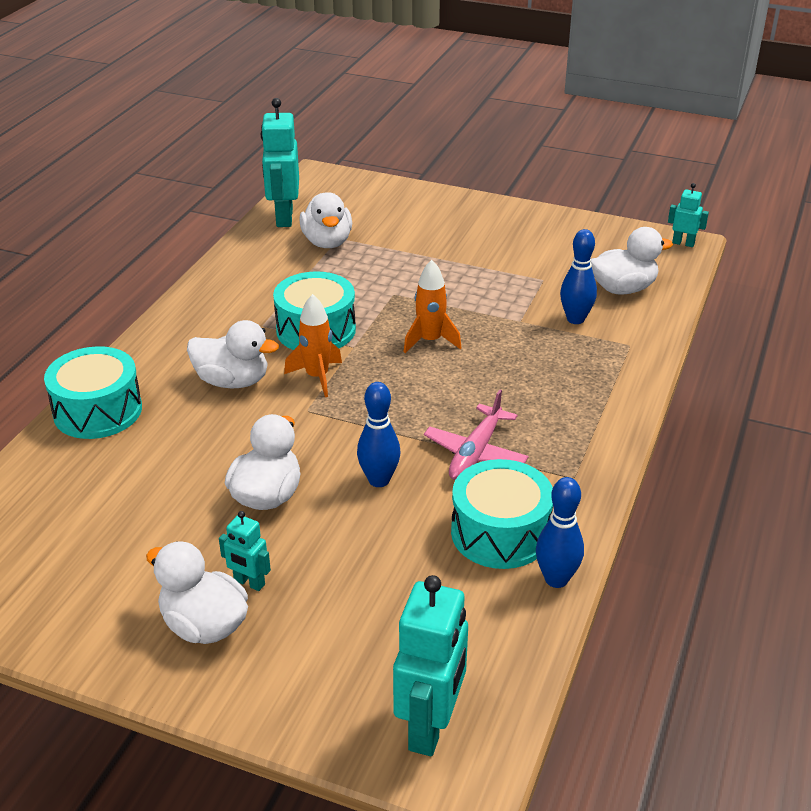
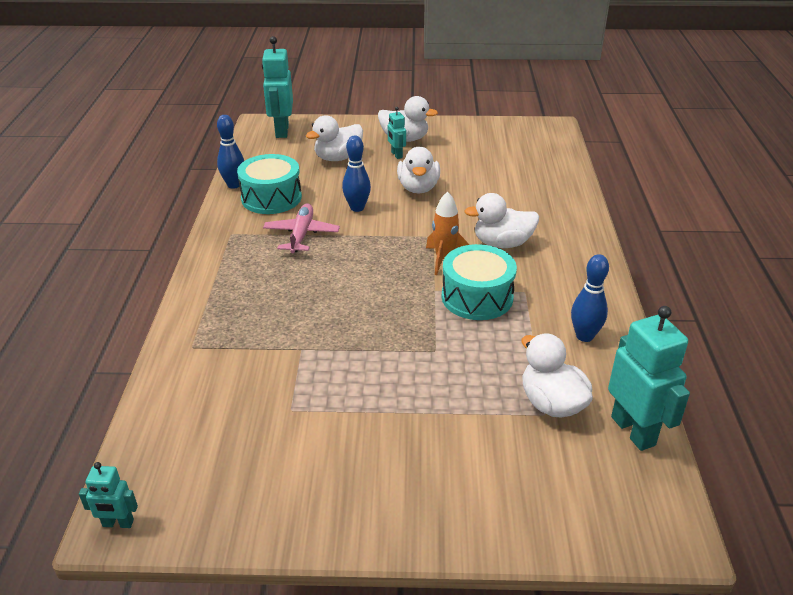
camera: 160 degrees right, 0 degrees up
turquoise drum [44,346,142,439] -> none
turquoise robot [219,511,271,591] -> turquoise robot turned 120 degrees counterclockwise [388,107,406,159]
orange rocket [404,260,461,353] -> none
blue bowling pin [560,229,597,324] -> blue bowling pin moved to [571,254,609,342]
white duck [590,227,673,295] -> white duck moved to [306,115,363,161]

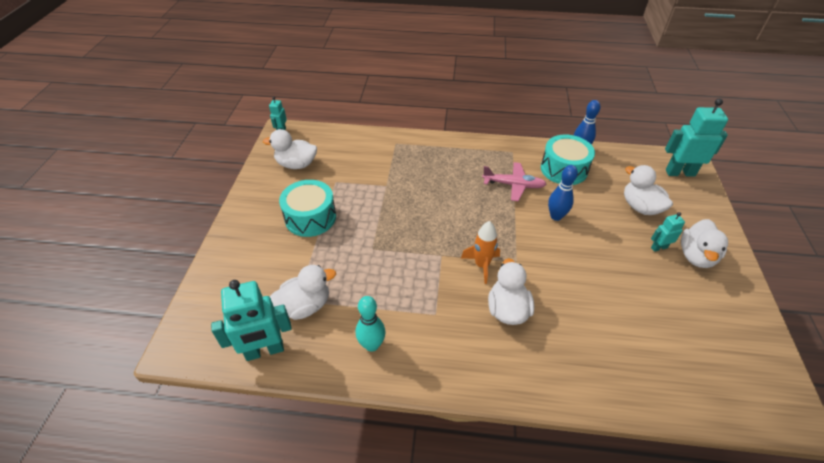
camera: 95 degrees right, 10 degrees up
white duck [397,147,440,193] -> white duck moved to [263,129,317,169]
turquoise drum [442,244,517,320] -> turquoise drum moved to [279,180,336,237]
blue bowling pin [571,254,609,342] -> turquoise bowling pin [356,296,386,352]

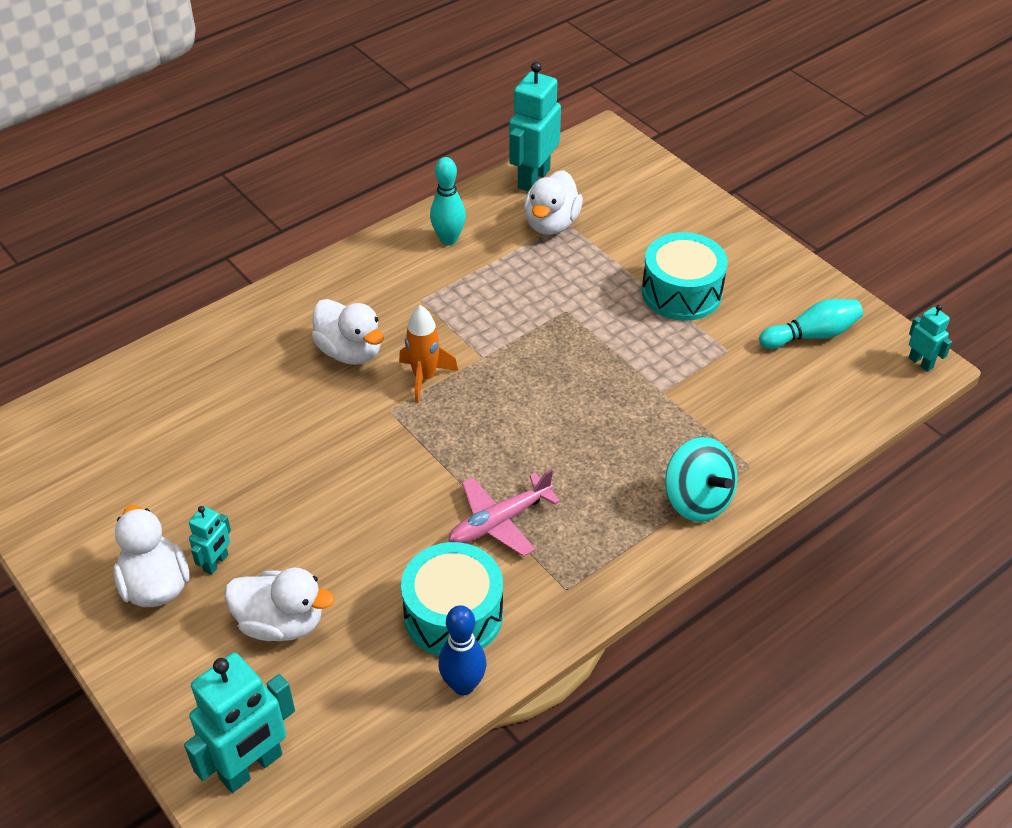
camera: 135 degrees right, 0 degrees up
white duck [263,129,317,169] -> turquoise bowling pin [759,299,863,349]
blue bowling pin [548,165,578,221] -> none
none -> turquoise spinning top [665,437,737,522]

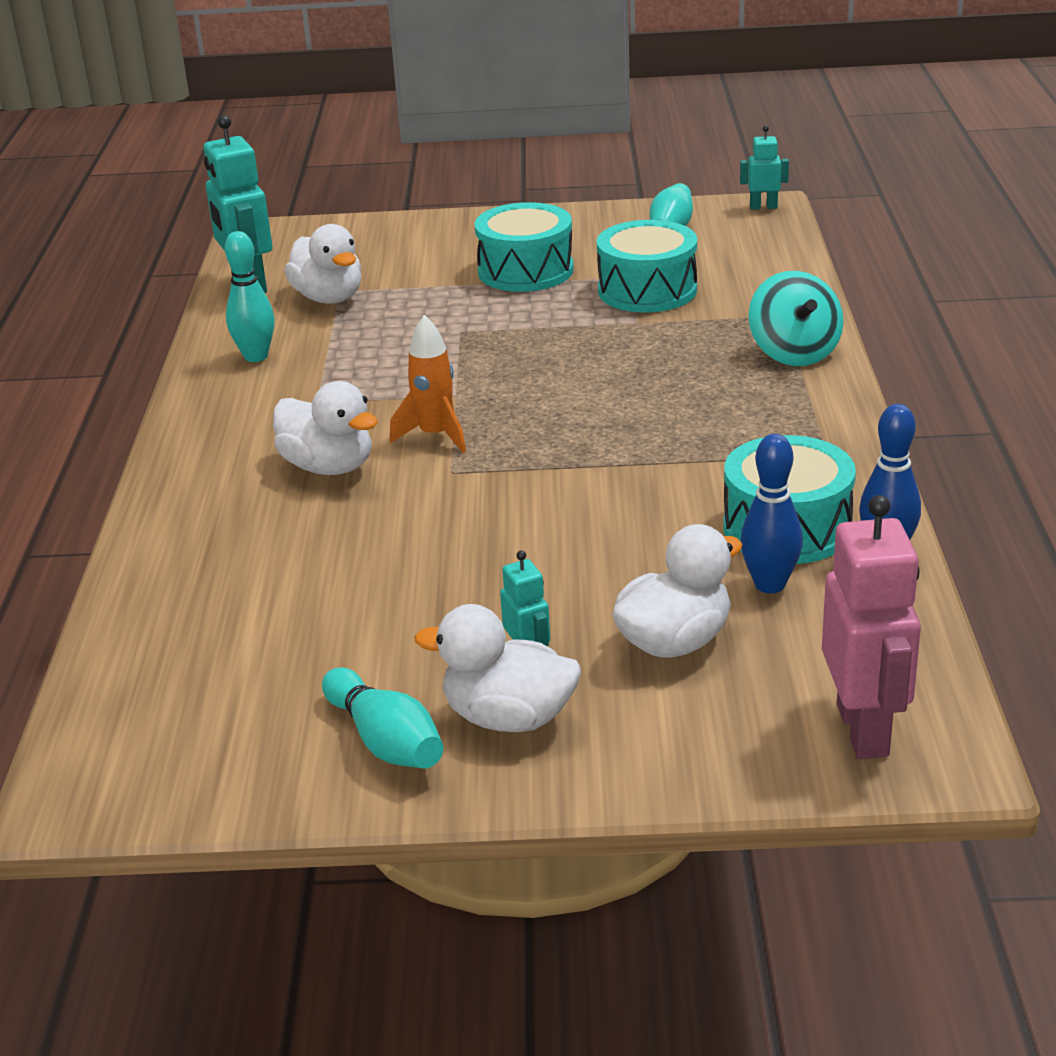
camera: 50 degrees left, 15 degrees down
turquoise robot [184,653,295,793] -> pink robot [822,495,921,759]
white duck [312,299,384,365] -> white duck turned 45 degrees clockwise [273,381,378,475]
pink plane [448,469,561,556] -> none
turquoise spinning top [665,437,737,522] -> turquoise spinning top turned 75 degrees clockwise [748,271,844,366]
none -> turquoise bowling pin [322,667,443,768]
none -> turquoise drum [597,220,697,313]
none -> blue bowling pin [740,434,803,593]

